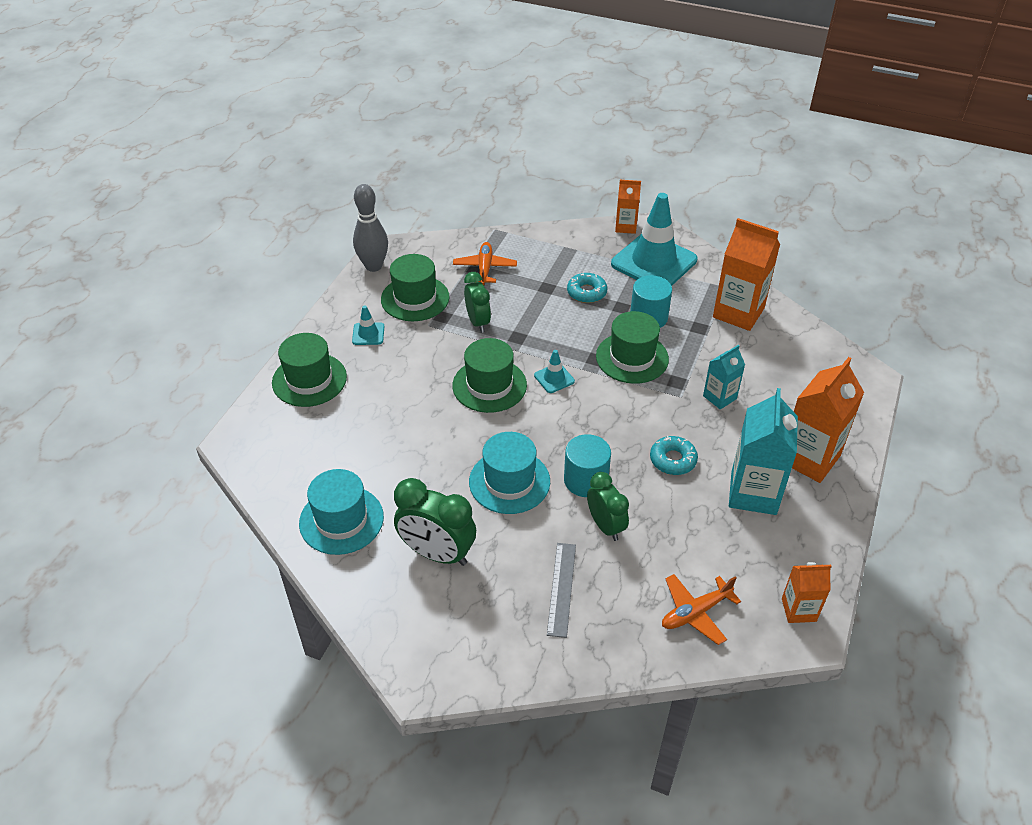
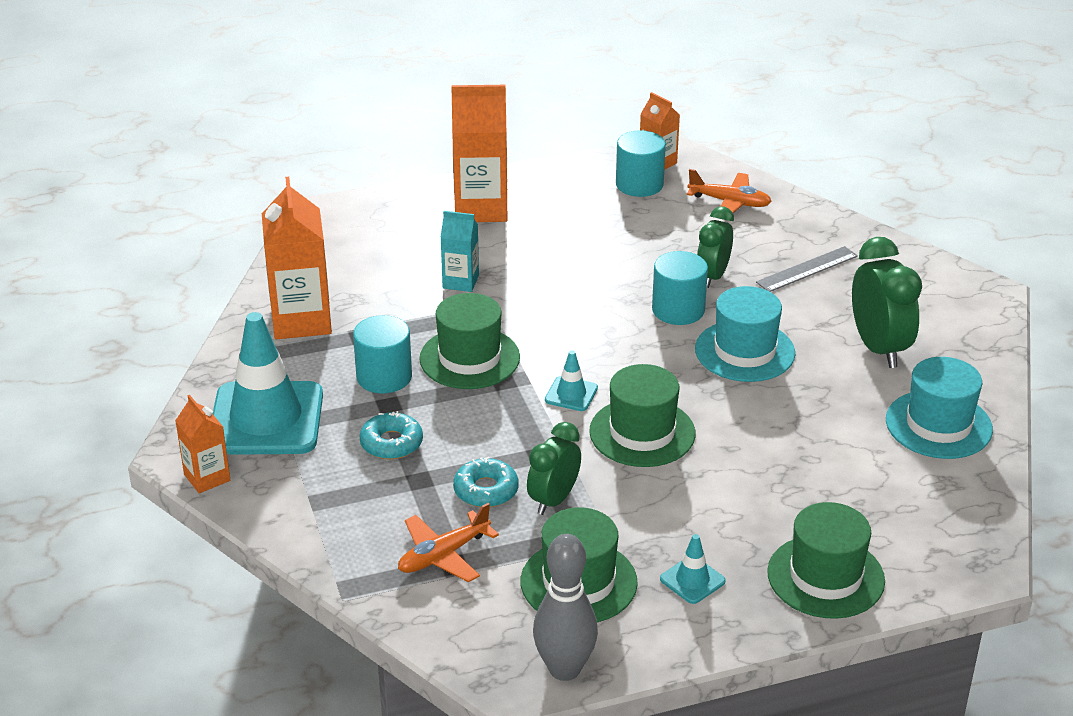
camera: 130 degrees left, 10 degrees down
turquoise donut [650,436,698,475] -> turquoise donut moved to [453,457,518,508]
turquoise carton [729,388,798,515] -> none
none -> turquoise cylinder [616,130,666,197]

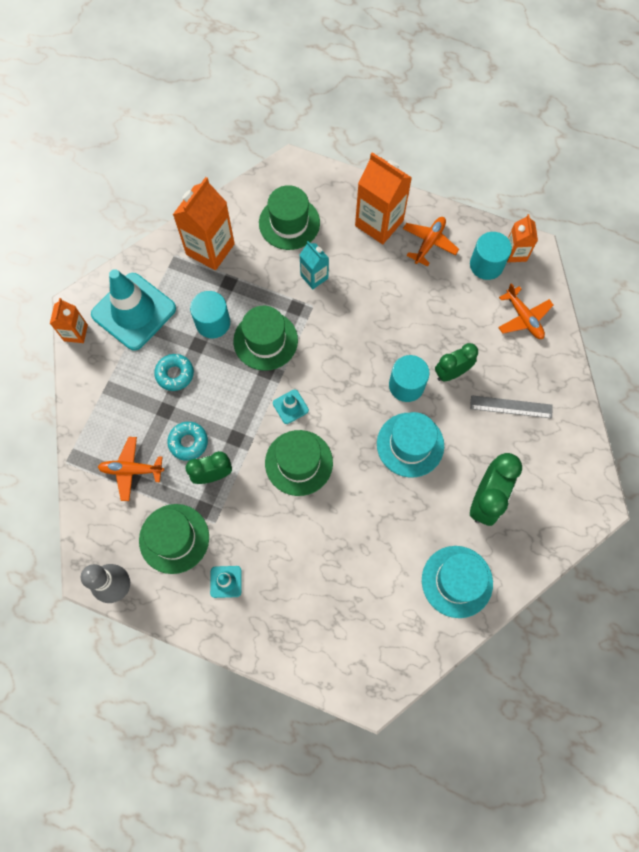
camera: 40 degrees right, 35 degrees up
green hat [767,502,885,619] -> green hat moved to [259,185,320,250]
none -> orange plane [403,217,459,266]

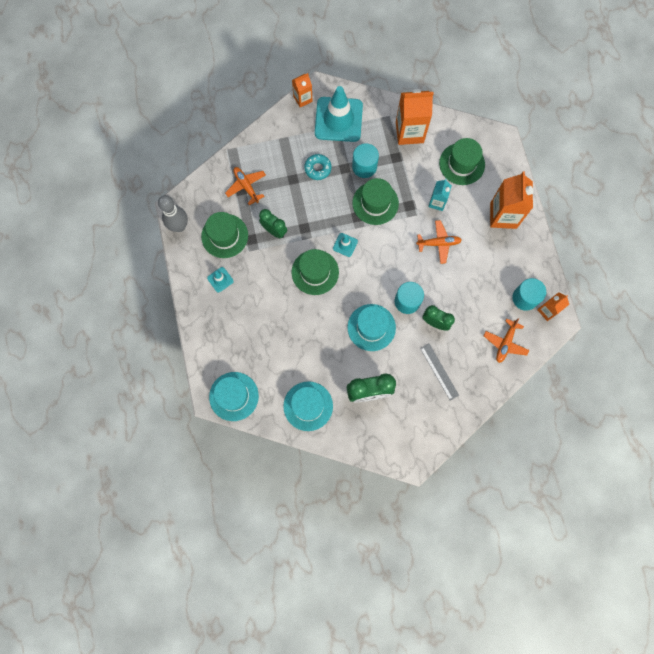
camera: 55 degrees right, 5 degrees up
turquoise donut [167,422,208,461] -> none
orange plane [403,217,459,266] -> orange plane moved to [416,220,462,264]
none -> turquoise hat [209,372,259,421]

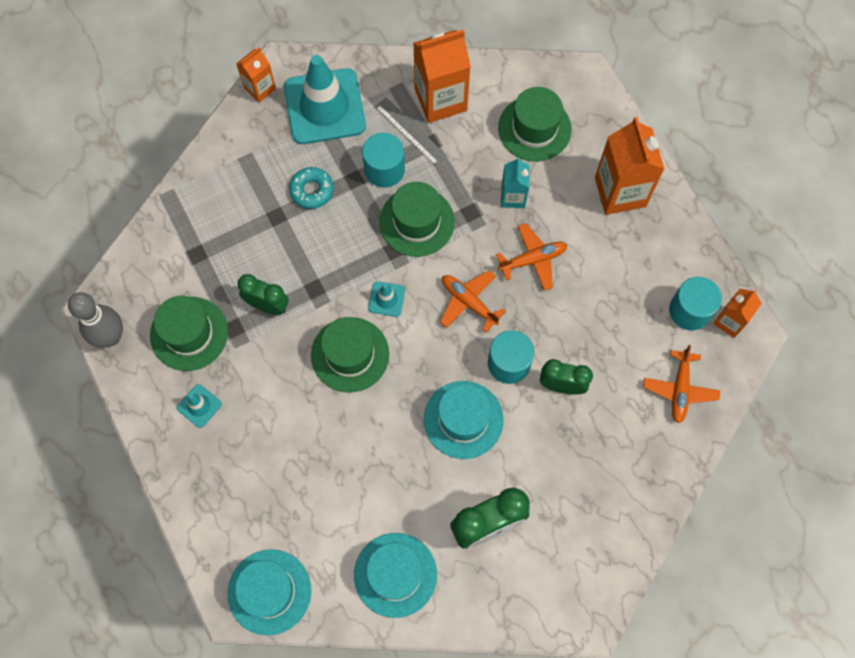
camera: 15 degrees left, 5 degrees down
orange plane [225,167,266,205] -> orange plane moved to [440,270,506,332]
grey ruler [420,343,459,401] -> grey ruler moved to [375,97,447,166]

